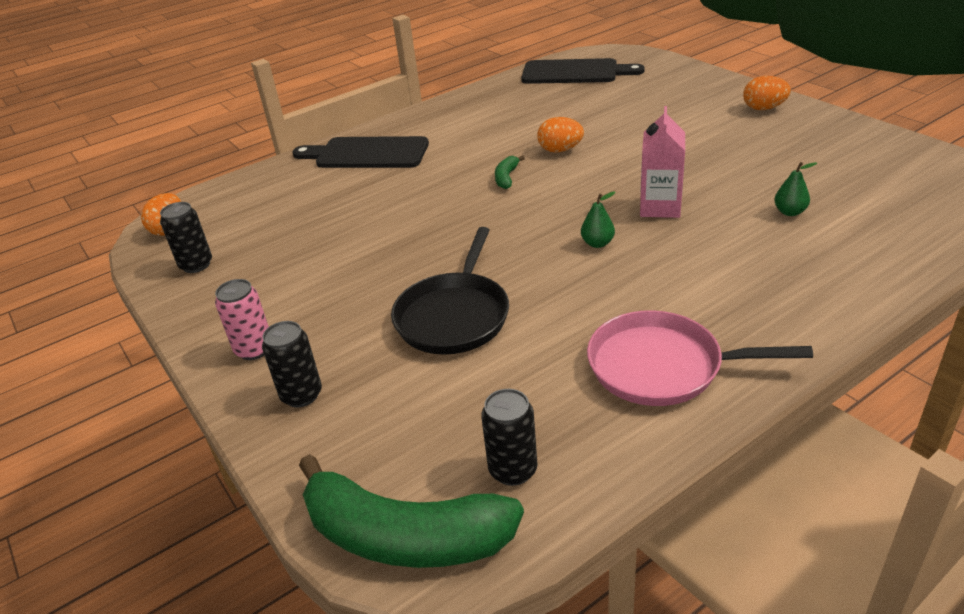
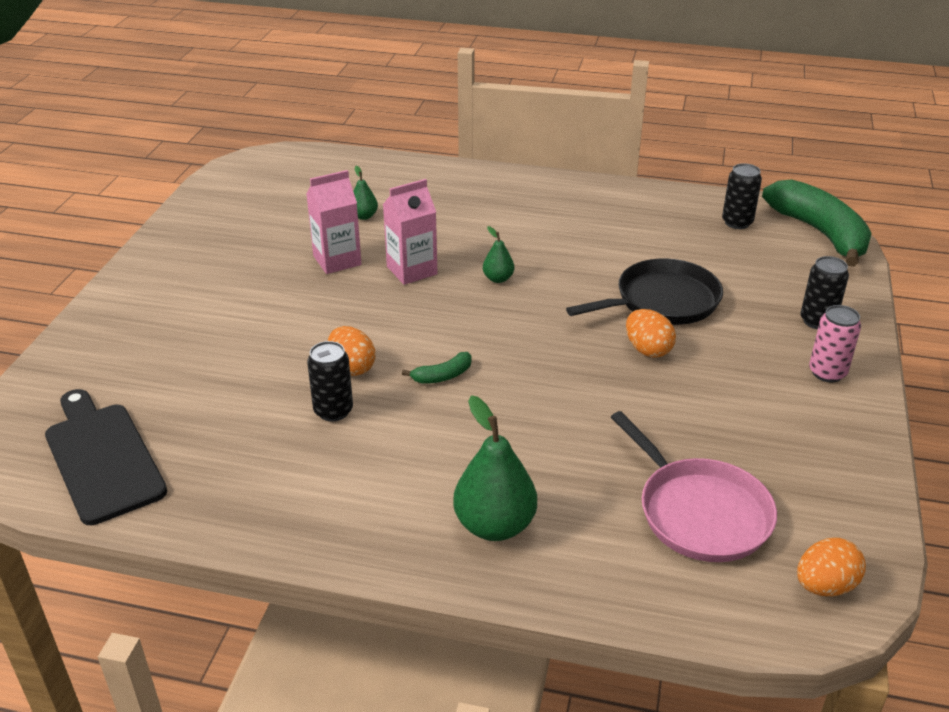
camera: 135 degrees left, 0 degrees up
black can [160,202,212,273] -> black can moved to [307,341,353,422]
black cutting board [292,136,429,168] -> green pear [453,395,537,541]
pink pan [587,310,813,406] -> pink pan moved to [611,411,777,562]
orange egg [743,76,791,110] -> orange egg moved to [626,309,676,358]
none -> pink carton [306,170,361,274]

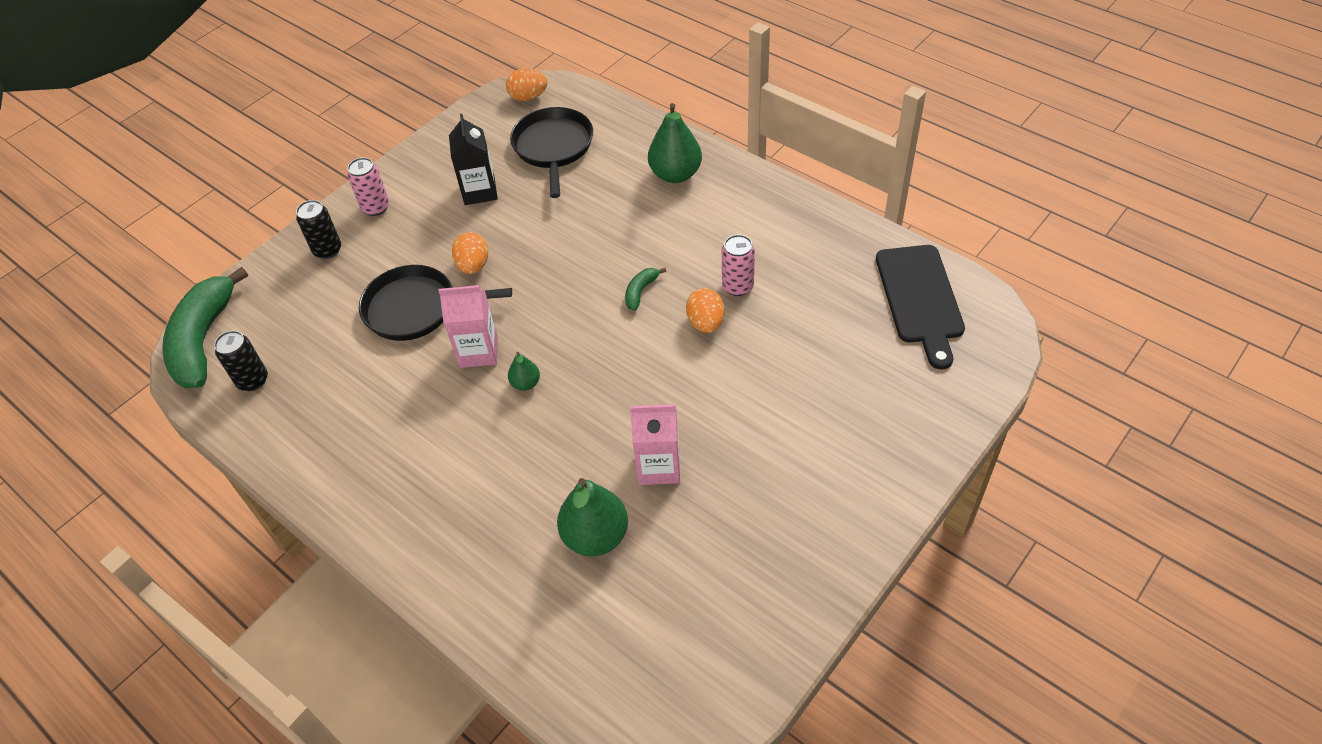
camera: 150 degrees left, 15 degrees up
black can [307,341,353,422] -> pink can [722,234,755,296]
green pear [353,166,378,220] -> green pear [557,478,628,556], size x1.96
pink carton [383,179,438,285] -> pink carton moved to [438,285,498,368]
green banana [402,352,472,384] -> green banana turned 60 degrees counterclockwise [625,268,666,311]
pink pan [611,411,777,562] -> black pan [510,107,593,198]
none -> black carton [449,114,498,205]

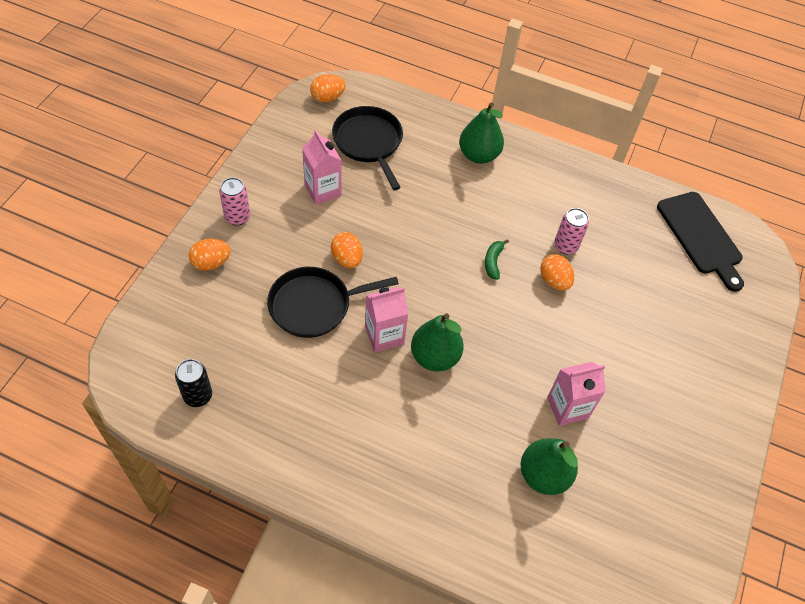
camera: 25 degrees left, 5 degrees up
green banana [162,267,248,388] -> none
black can [296,200,341,259] -> orange egg [189,239,231,271]
black carton [449,114,498,205] -> pink carton [302,130,342,205]
green pear [508,352,540,391] -> green pear [411,313,464,371], size x1.96

